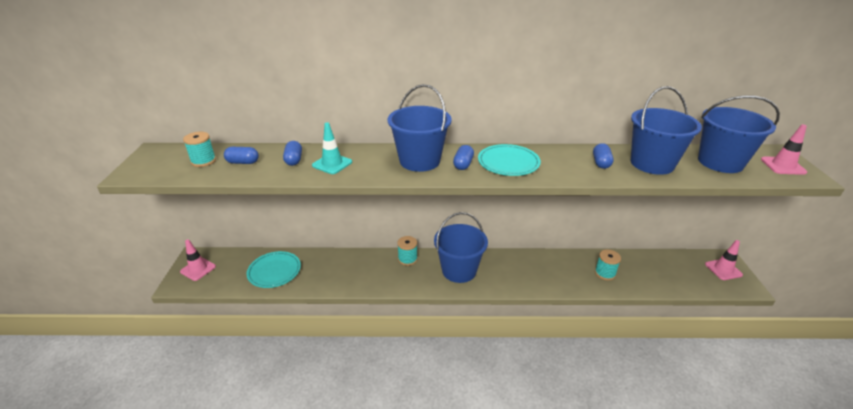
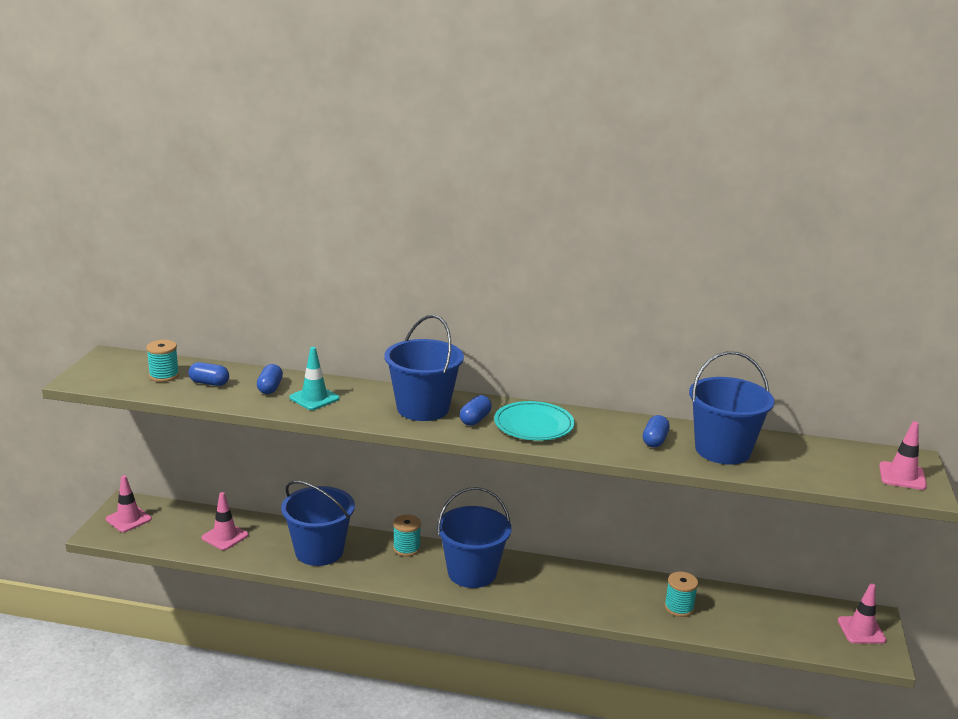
camera: 10 degrees right, 10 degrees down
turquoise plate [247,251,301,288] -> pink traffic cone [202,492,248,550]
blue bucket [698,95,780,173] -> blue bucket moved to [281,481,355,566]

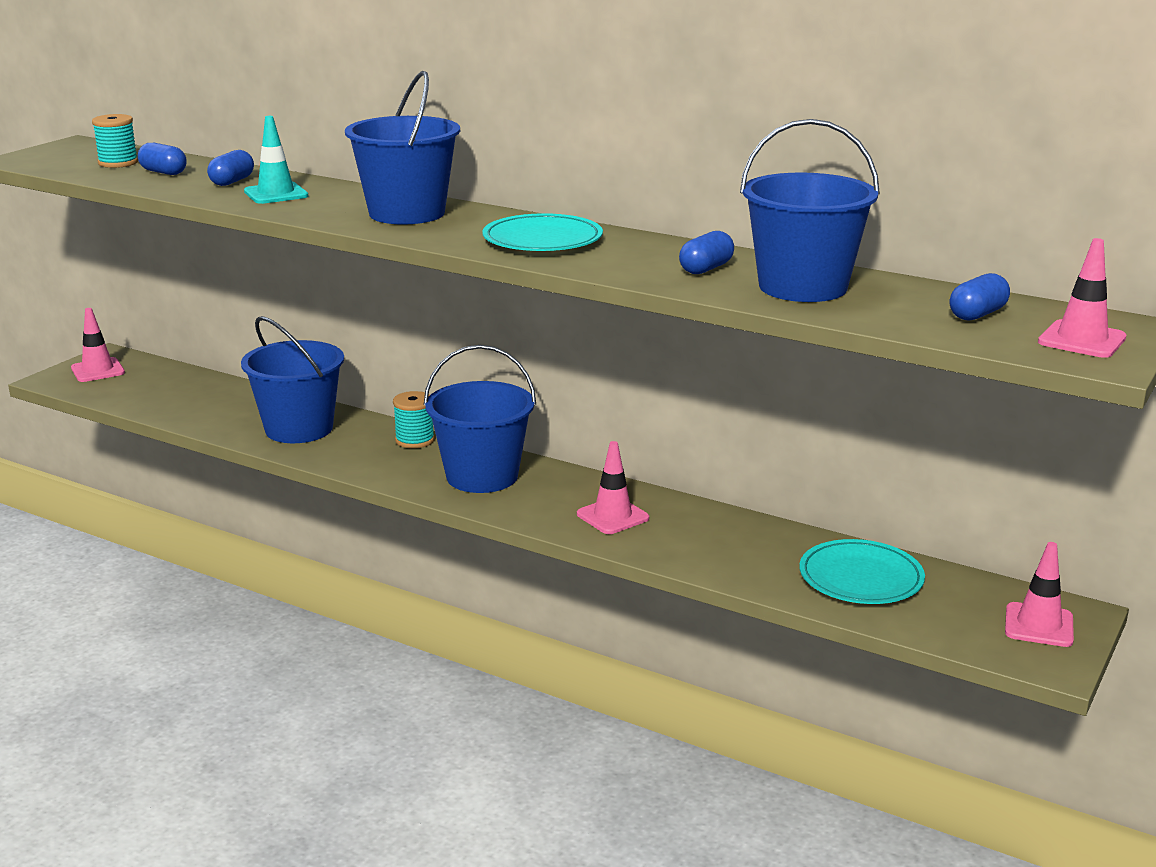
camera: 20 degrees right, 0 degrees up
pink traffic cone [202,492,248,550] -> pink traffic cone moved to [577,441,649,534]
blue capsule [460,395,492,426] -> blue capsule moved to [950,273,1010,321]
turquoise spool [664,572,698,617] -> none
none -> turquoise plate [799,539,925,604]

